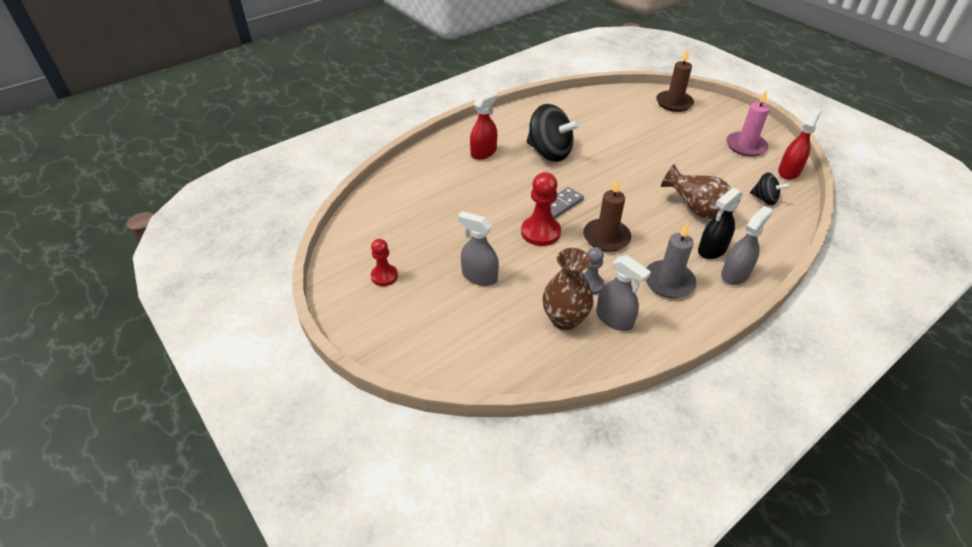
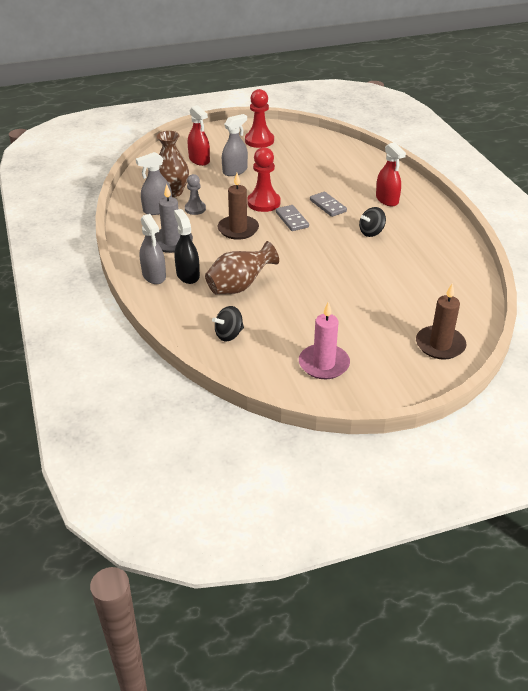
camera: 110 degrees right, 5 degrees down
red pawn [371,239,398,286] -> red pawn [245,89,274,148], size x1.58
black spinning top [527,104,580,162] -> black spinning top [359,207,386,237], size x0.53
red spray bottle [778,108,821,180] -> red spray bottle moved to [188,105,210,166]
none -> grey domino [310,192,347,217]

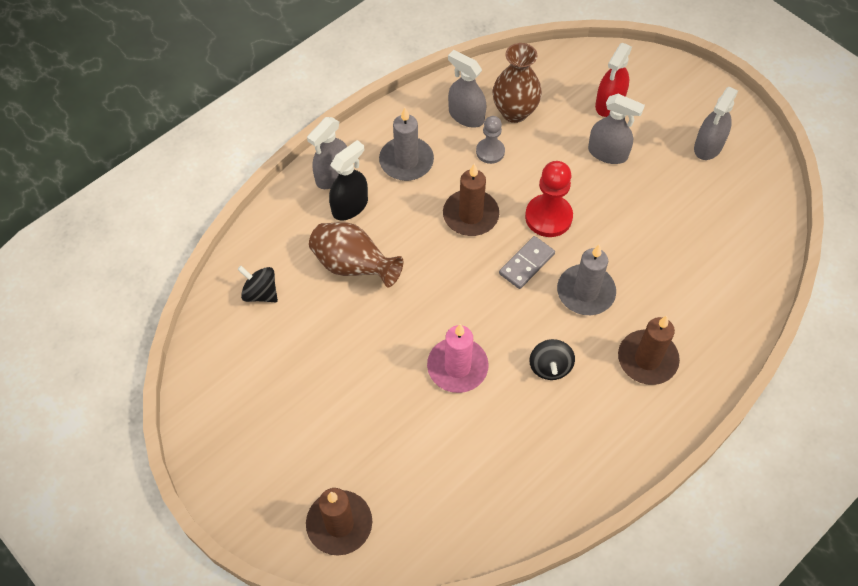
camera: 65 degrees right, 20 degrees up
red pawn [245,89,274,148] -> grey spray bottle [694,87,738,160]
pink candle [299,302,350,379] -> pink candle moved to [427,324,489,393]
grey domino [310,192,347,217] -> grey candle [557,245,616,315]
black spinning top [359,207,386,237] -> black spinning top turned 120 degrees counterclockwise [529,339,575,380]
red spray bottle [376,142,406,206] -> brown candle [618,316,680,385]

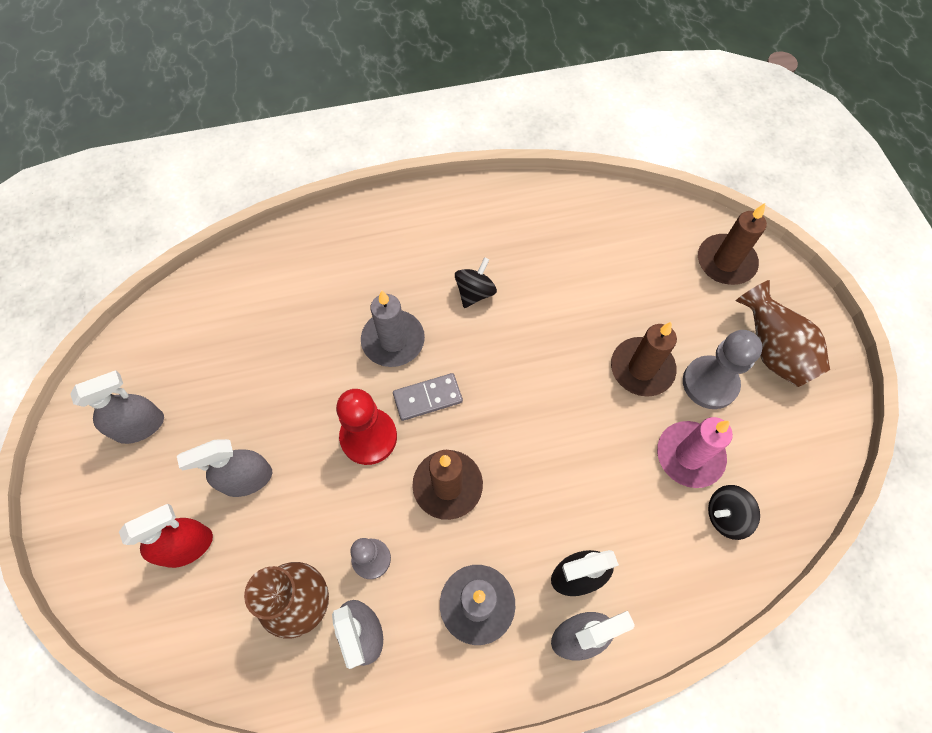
camera: 150 degrees left, 5 degrees up
black spinning top [237,266,278,302] -> black spinning top turned 105 degrees clockwise [708,485,760,540]
brown vase [309,222,403,287] -> brown vase moved to [736,280,830,387]
pink candle [427,324,489,393] -> pink candle moved to [657,417,733,488]
grey spray bottle [588,94,645,164] -> grey spray bottle turned 75 degrees counterclockwise [177,439,272,497]
brown candle [618,316,680,385] -> brown candle moved to [611,322,677,397]
none -> grey pawn [683,330,763,409]

